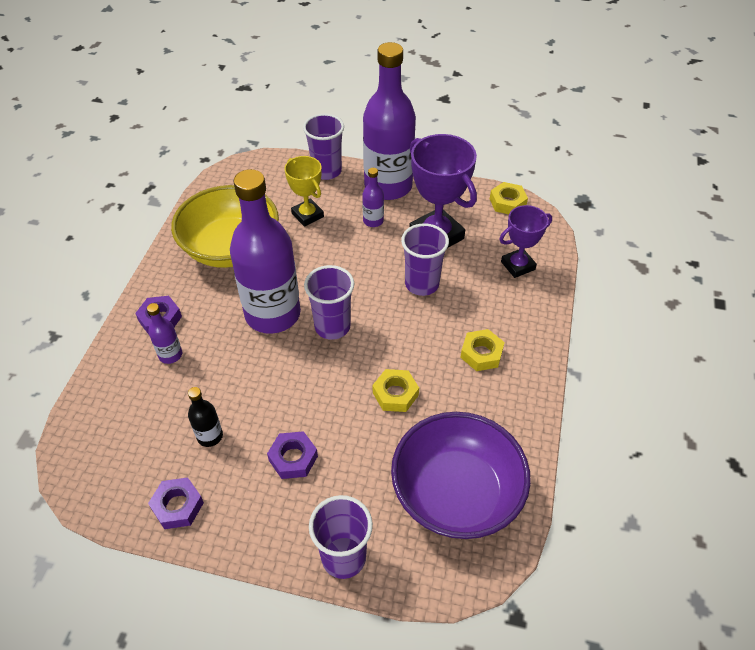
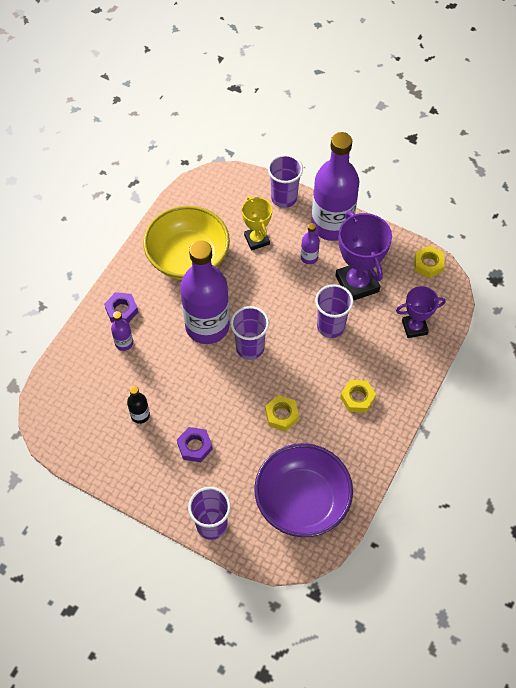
camera: 15 degrees right, 10 degrees up
purple nut [148,477,204,529] -> none

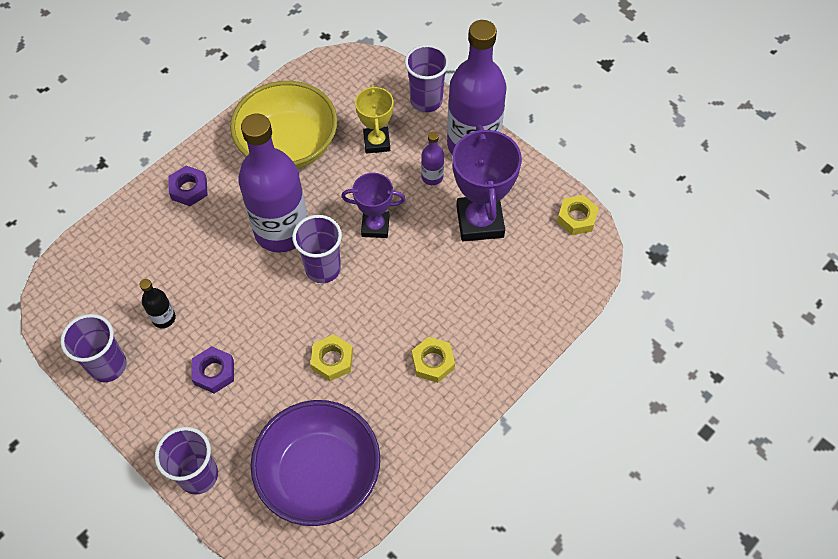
camera: 15 degrees right, 0 degrees up
purple bottle [111,311,133,351] -> none
purple cup [315,284,354,338] -> purple cup moved to [61,314,127,382]
purple trophy [396,286,446,338] -> purple trophy moved to [341,173,405,238]

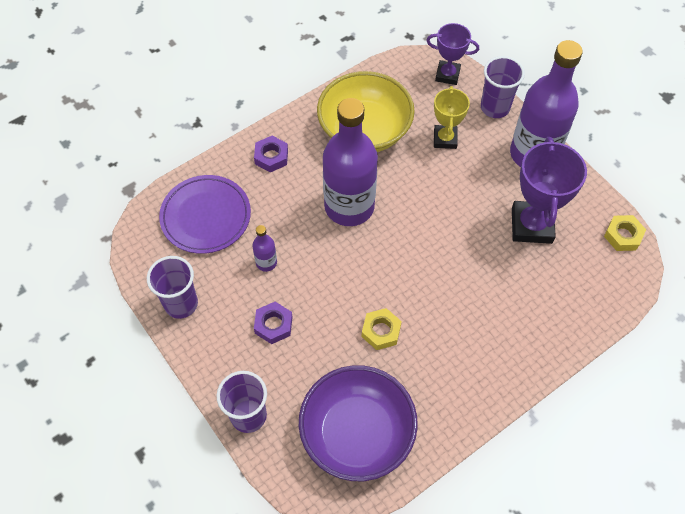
camera: 10 degrees right, 0 degrees up
black bottle [139,279,176,328] -> none
purple cup [292,215,342,283] -> none
purple trophy [341,173,405,238] -> purple trophy moved to [426,23,479,85]
yellow nut [412,337,455,383] -> none
purple bottle [421,132,444,185] -> purple bottle moved to [252,225,277,272]
none -> purple plate [159,175,251,254]

